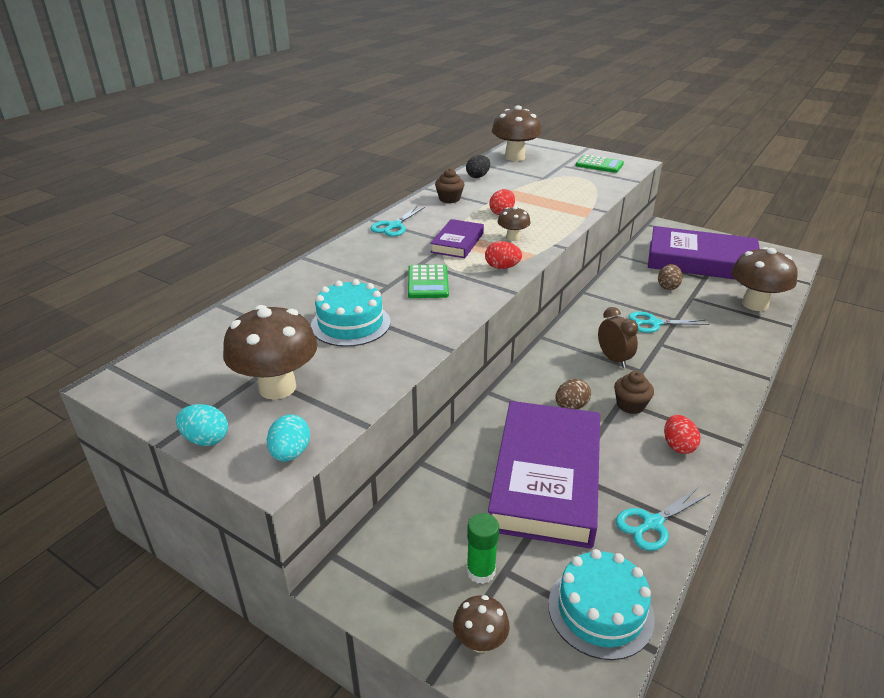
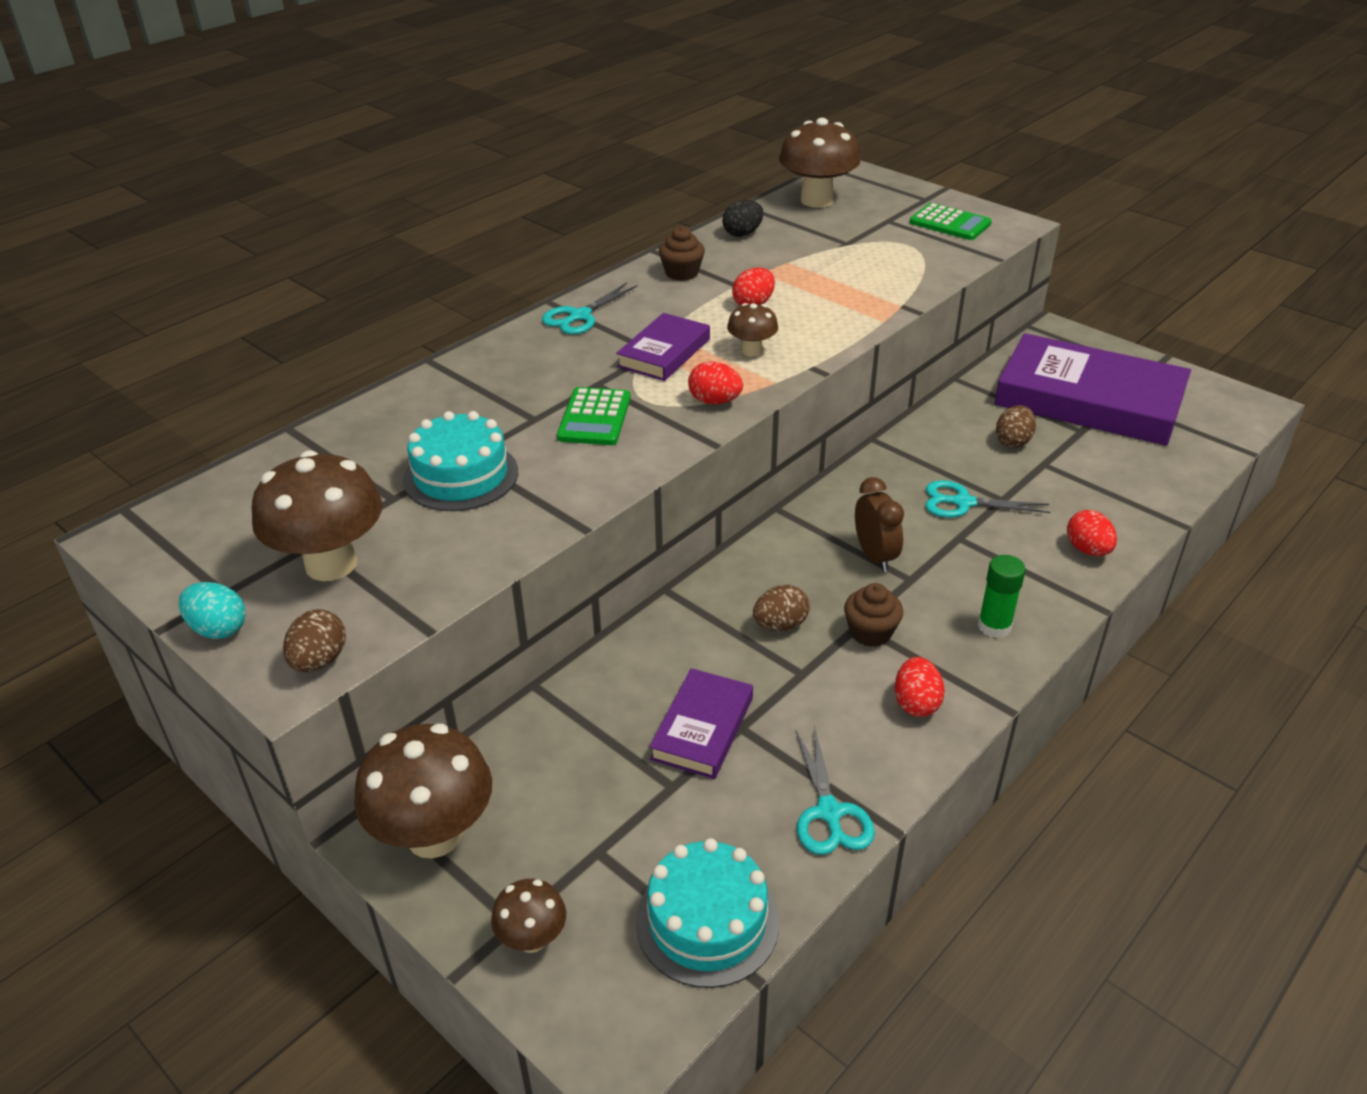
camera: 10 degrees right, 5 degrees up
turquoise egg [267,414,310,462] -> brown egg [283,609,346,672]
green glue stick [467,513,499,584] -> green glue stick moved to [978,555,1026,638]
purple book [488,401,600,549] -> purple book [649,668,753,779], size x0.49
turquoise scissors [616,487,710,551] -> turquoise scissors turned 75 degrees counterclockwise [795,726,875,855]
brown mushroom [731,247,797,311] -> brown mushroom moved to [354,723,492,858]
none -> red egg [1067,510,1117,556]

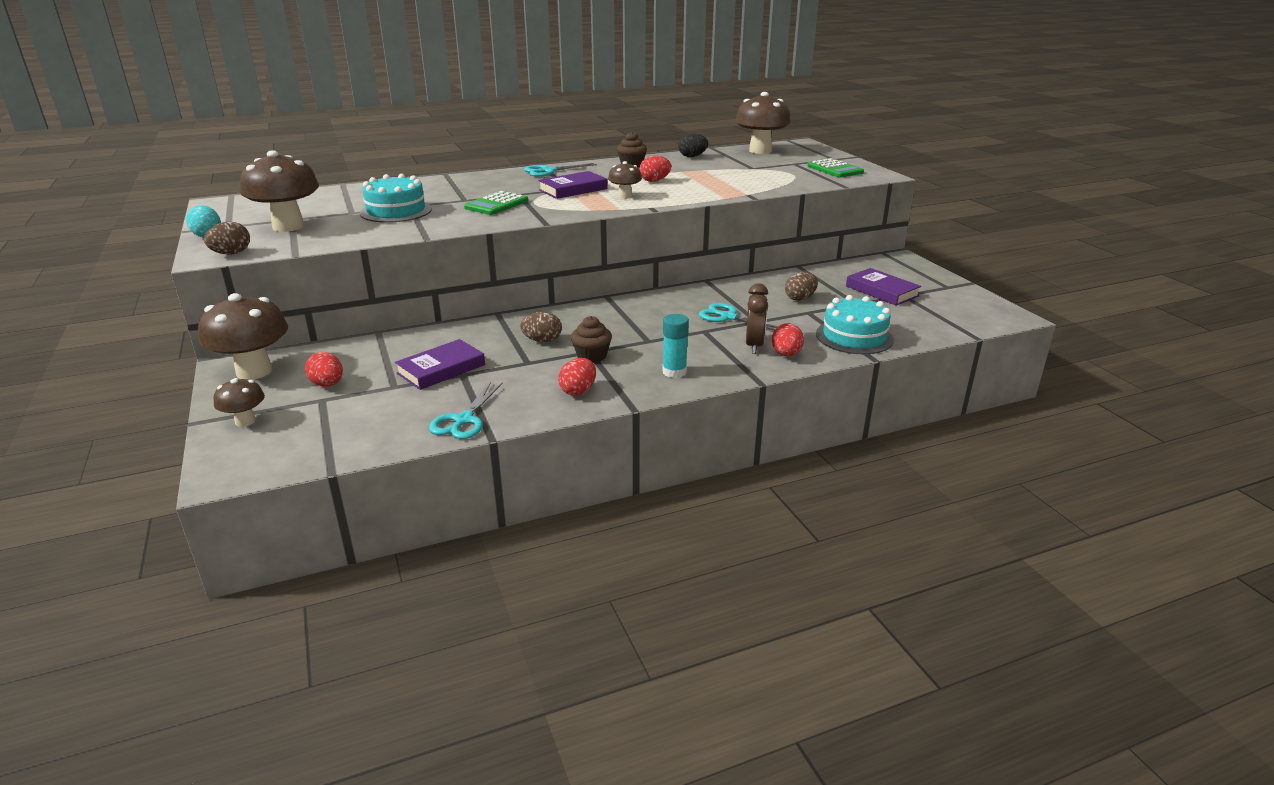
camera: 25 degrees right, 10 degrees down
turquoise cake [636,838,779,988] -> turquoise cake moved to [816,295,894,354]
red egg [688,361,743,405] -> red egg moved to [305,352,343,387]
brown clock [855,477,904,572] -> brown clock moved to [746,283,768,354]
green glue stick [978,555,1026,638] -> turquoise glue stick [662,314,689,378]
purple book [994,333,1191,446] -> purple book [846,268,921,306], size x0.49

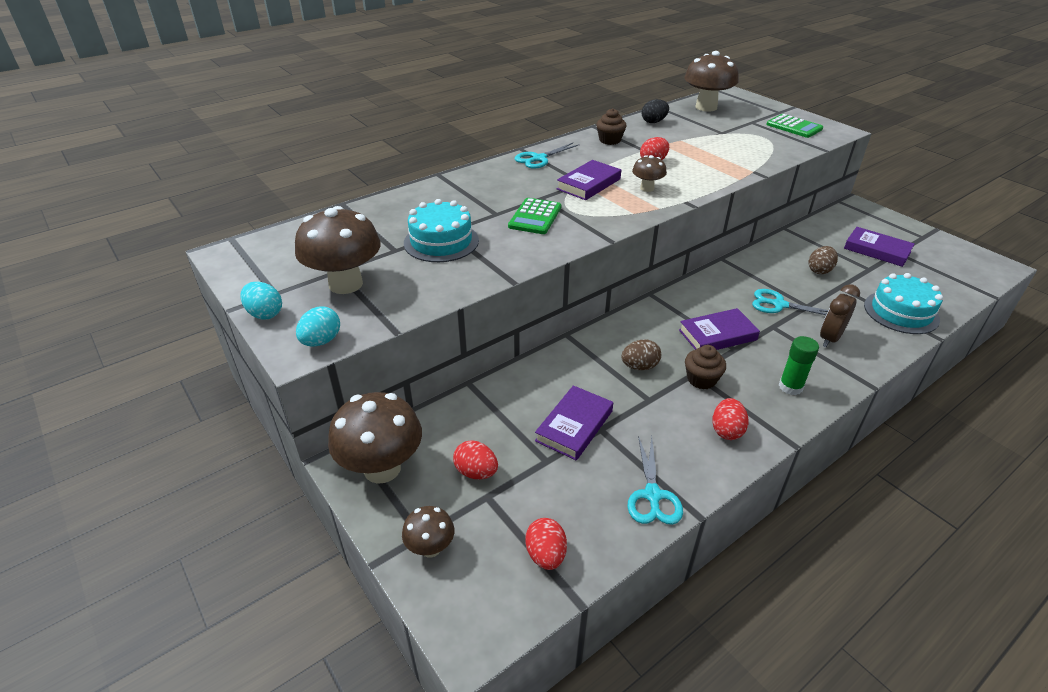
camera: 15 degrees left, 10 degrees up
brown egg [204,221,250,254] -> turquoise egg [296,306,340,346]
turquoise glue stick [662,314,689,378] -> green glue stick [779,336,819,395]
brown clock [746,283,768,354] -> brown clock turned 135 degrees counterclockwise [820,284,860,347]
red egg [772,323,804,356] -> red egg moved to [525,518,567,570]
none -> purple book [679,308,760,350]

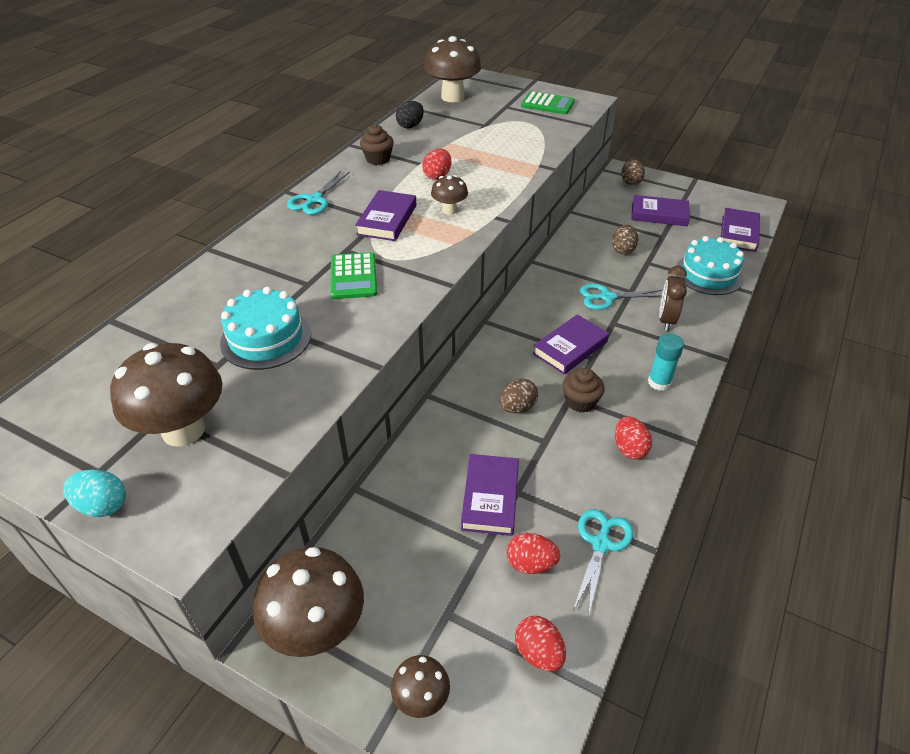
camera: 25 degrees left, 5 degrees up
turquoise egg [296,306,340,346] -> none
red egg [453,441,498,479] -> red egg moved to [506,533,560,574]
turquoise scissors [627,436,683,525] -> turquoise scissors turned 135 degrees counterclockwise [573,509,633,617]
green glue stick [779,336,819,395] -> turquoise glue stick [648,333,684,391]
none -> brown egg [621,159,645,185]
none -> purple book [721,208,760,252]

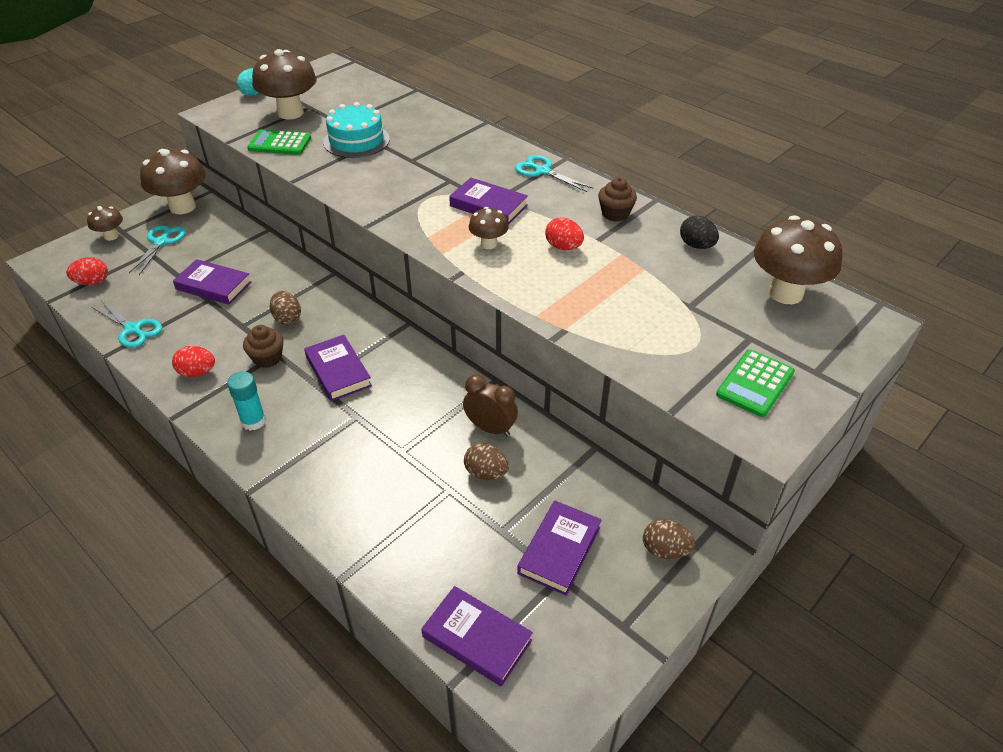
camera: 105 degrees right, 0 degrees up
green calculator [330,252,377,299] -> green calculator moved to [247,129,311,155]
red egg [506,533,560,574] -> none
turquoise scissors [580,284,662,310] -> turquoise scissors moved to [129,225,185,275]
brown clock [659,266,687,331] -> brown clock moved to [463,375,518,437]
turquoise cake [676,236,744,295] -> none

